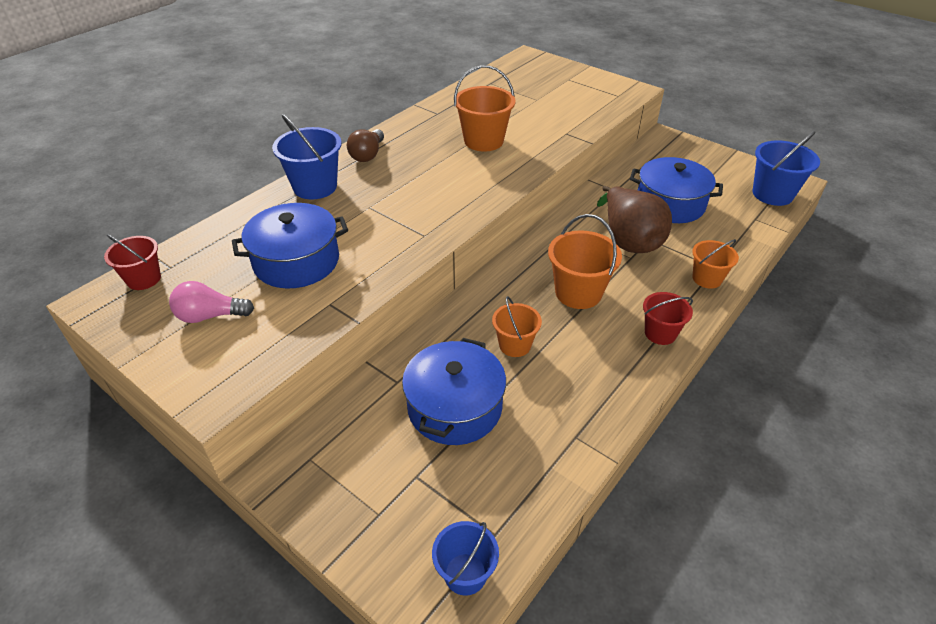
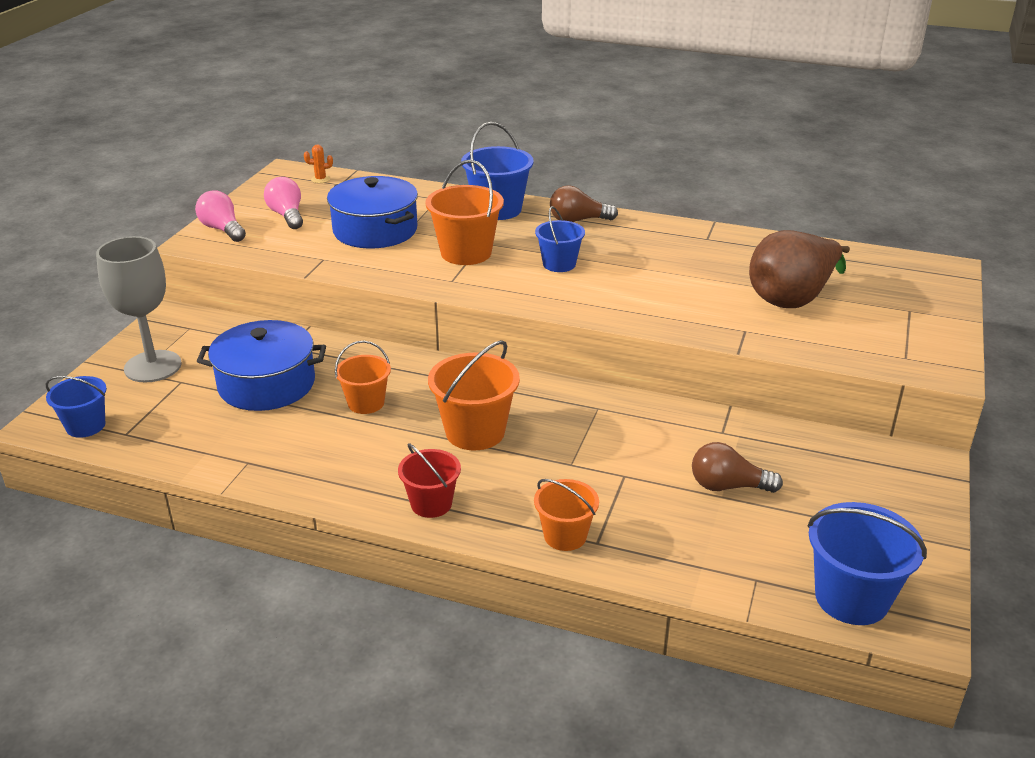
camera: 70 degrees right, 10 degrees down
red bucket [104,234,161,290] -> orange cactus [304,145,333,183]
orange bucket [454,65,516,151] -> orange bucket moved to [425,160,504,265]
brown pear [597,186,672,253] -> brown pear moved to [749,230,850,308]
blue pot [630,157,723,223] -> brown light bulb [692,442,783,493]
none -> grey goblet [96,236,182,382]
none -> pink light bulb [195,190,246,242]
none -> blue bucket [535,206,585,272]

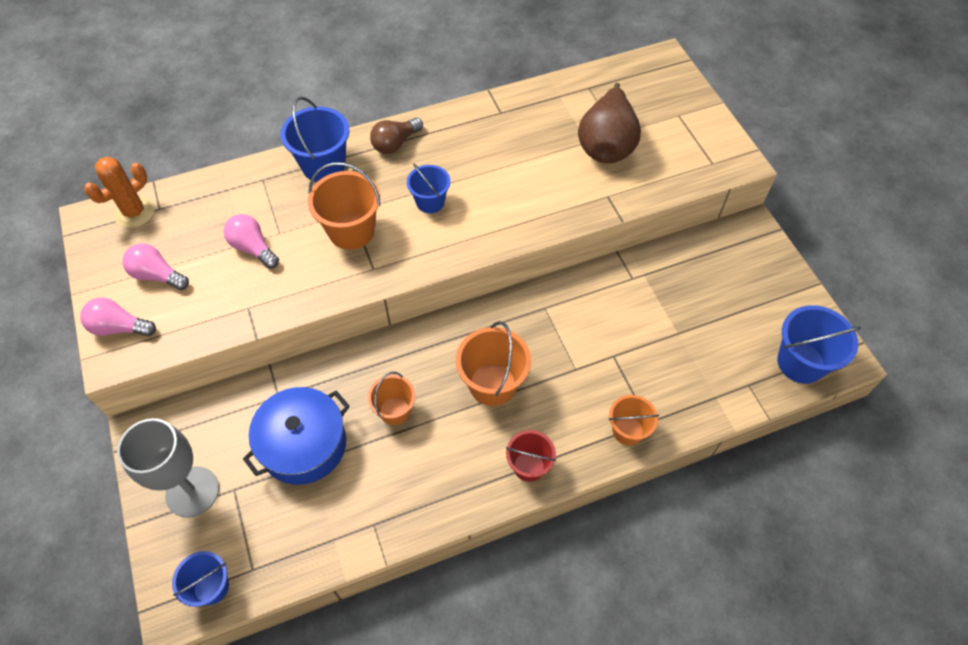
camera: 40 degrees left, 25 degrees up
orange cactus [304,145,333,183] -> orange cactus [84,157,155,228], size x2.05
blue pot [327,176,418,248] -> pink light bulb [224,214,279,269]
brown light bulb [692,442,783,493] -> none

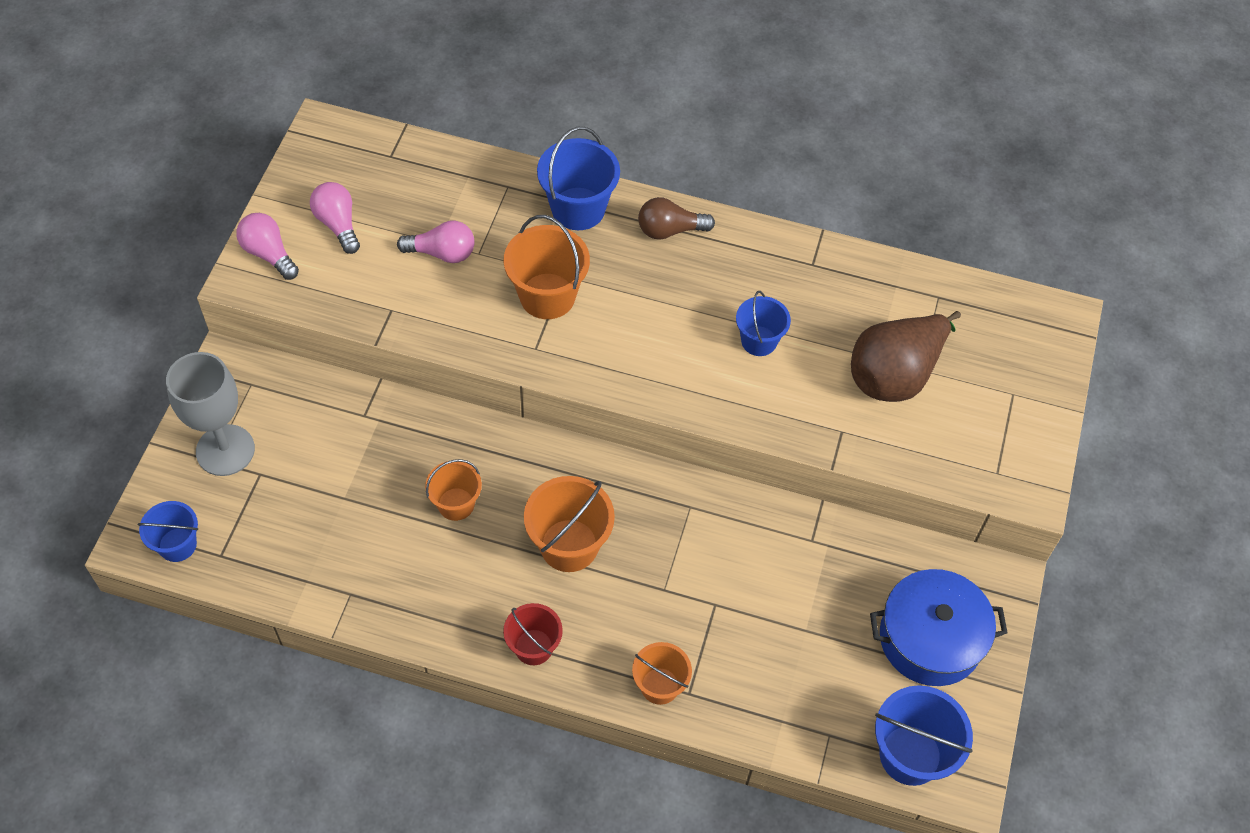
camera: 35 degrees right, 0 degrees up
orange cactus [84,157,155,228] -> none
pink light bulb [224,214,279,269] -> pink light bulb turned 105 degrees clockwise [397,221,475,263]
blue pot [243,387,350,485] -> blue pot moved to [870,569,1008,686]
blue bucket [407,164,450,213] -> blue bucket moved to [736,291,791,356]

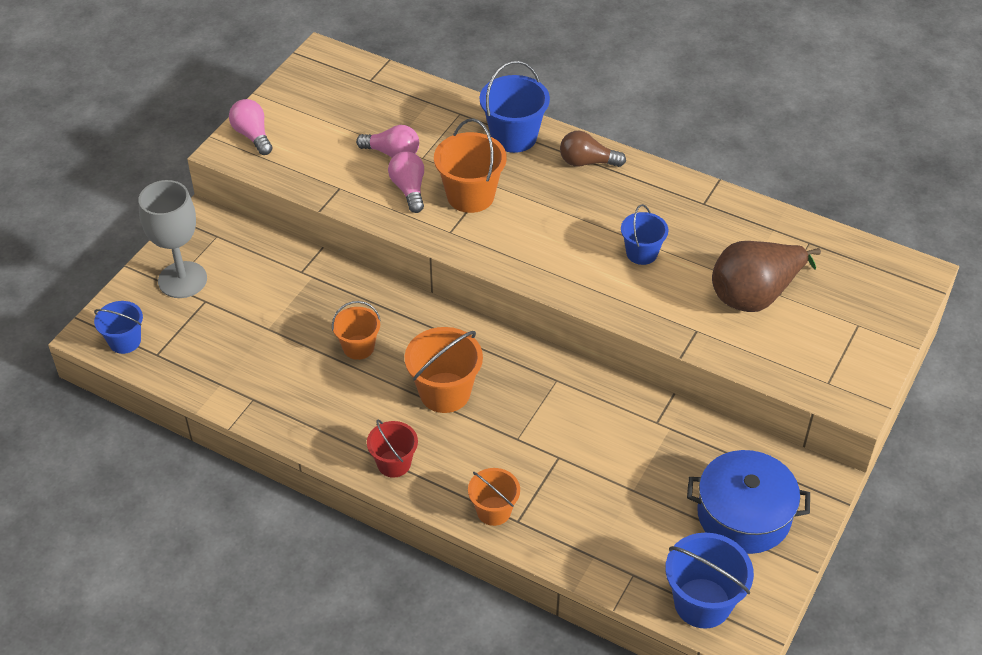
camera: 15 degrees right, 10 degrees down
pink light bulb [310,182,360,254] -> pink light bulb moved to [388,151,424,213]

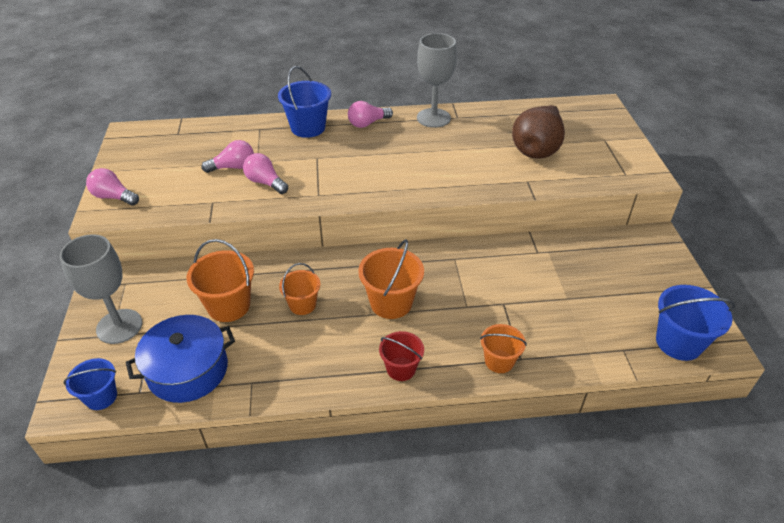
camera: 35 degrees left, 5 degrees down
orange bucket [434,118,507,213] -> orange bucket moved to [187,239,254,322]
brown light bulb [560,131,626,167] -> pink light bulb [348,101,393,128]
blue bucket [621,204,668,265] -> none
blue pot [687,450,810,554] -> blue pot moved to [126,315,235,403]
none -> grey goblet [417,33,457,128]

